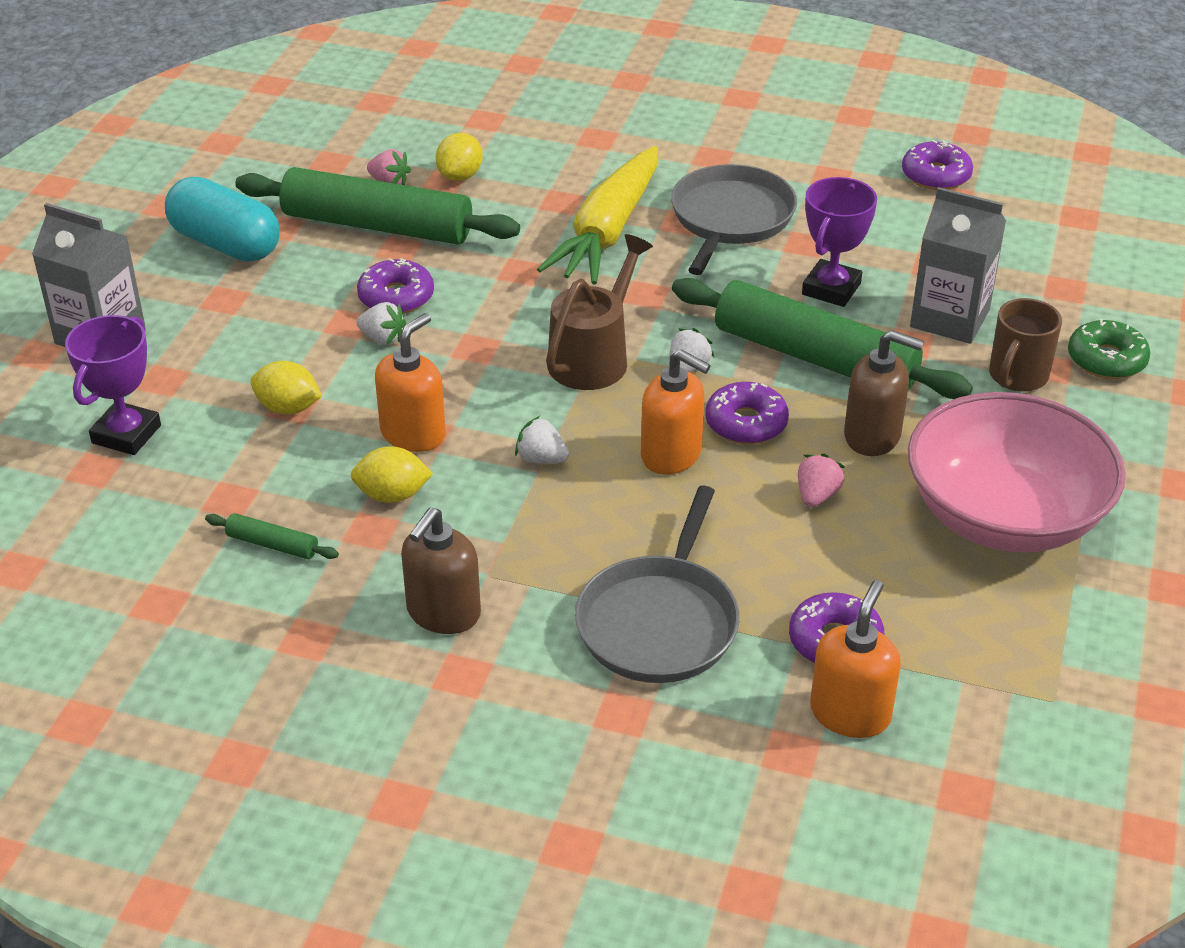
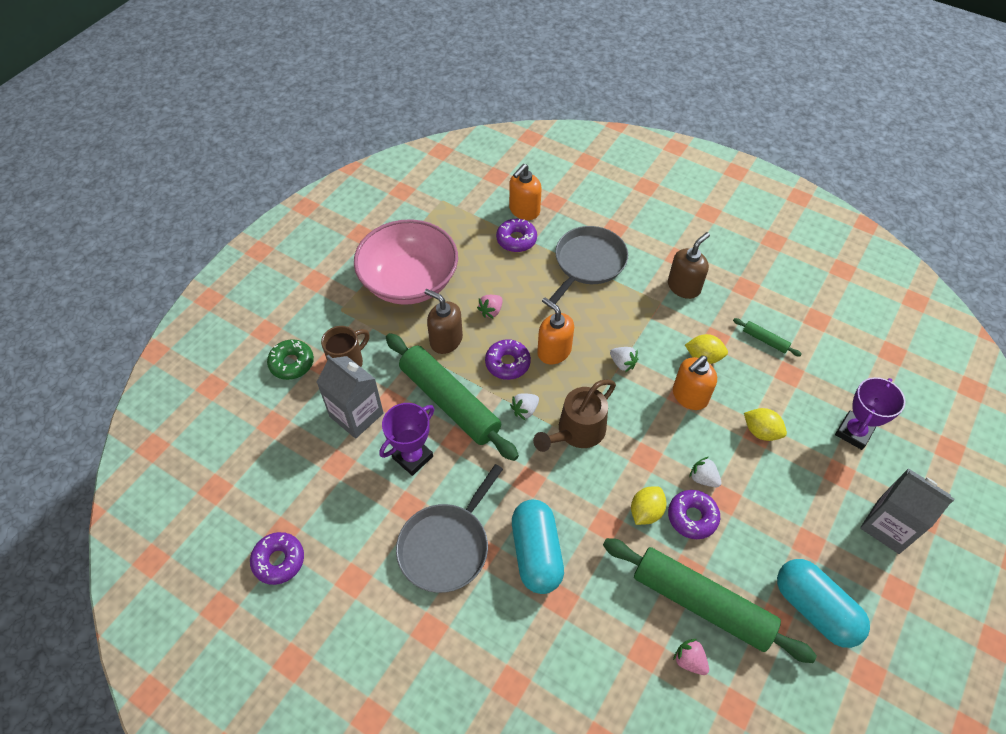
camera: 165 degrees left, 15 degrees up
yellow lemon [436,133,482,181] -> yellow lemon moved to [631,486,666,525]
yellow carrot [537,146,658,284] -> turquoise capsule [512,500,564,594]

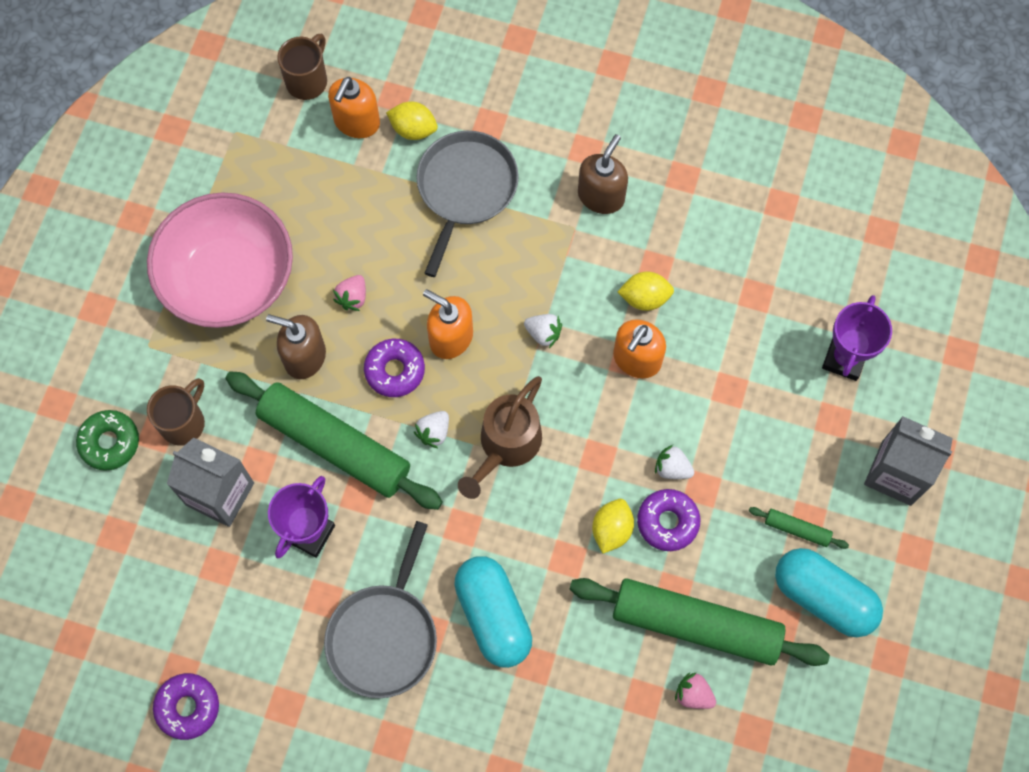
camera: 15 degrees left, 15 degrees up
purple donut [496,219,537,252] -> none
green rolling pin [733,318,802,356] -> green rolling pin moved to [749,507,849,549]
yellow lemon [744,408,787,441] -> yellow lemon moved to [386,102,438,140]
none -> brown mug [278,34,327,100]

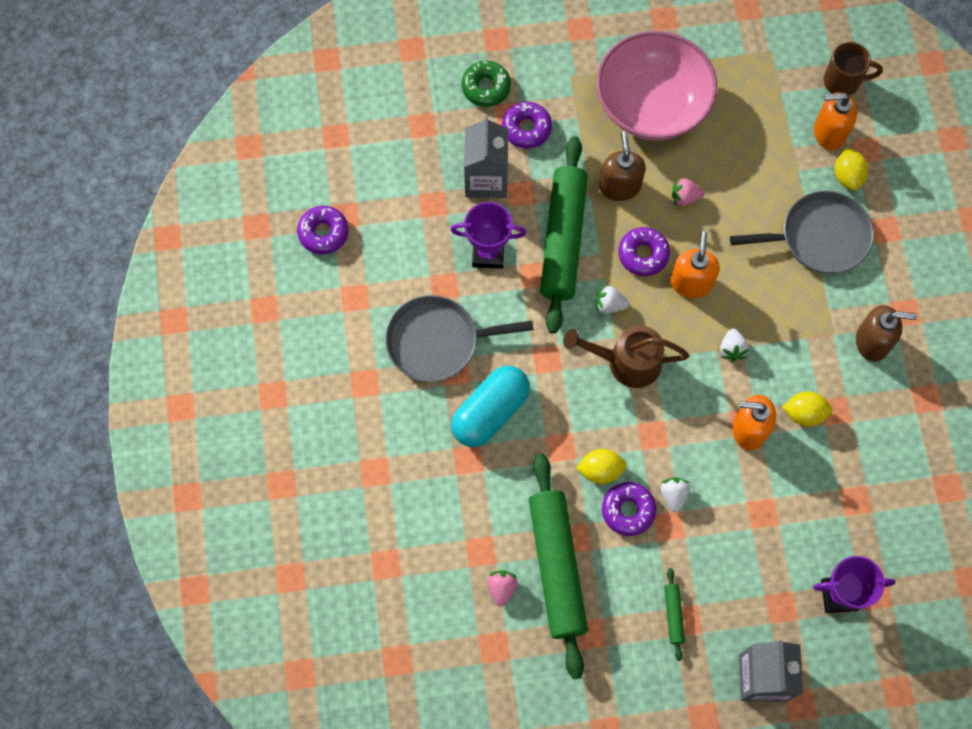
camera: 65 degrees right, 0 degrees up
brown mug [147,378,205,446] -> purple donut [502,102,552,149]
yellow lemon [618,271,674,311] -> yellow lemon turned 60 degrees counterclockwise [782,392,833,426]
turquoise capsule [775,548,883,637] -> none

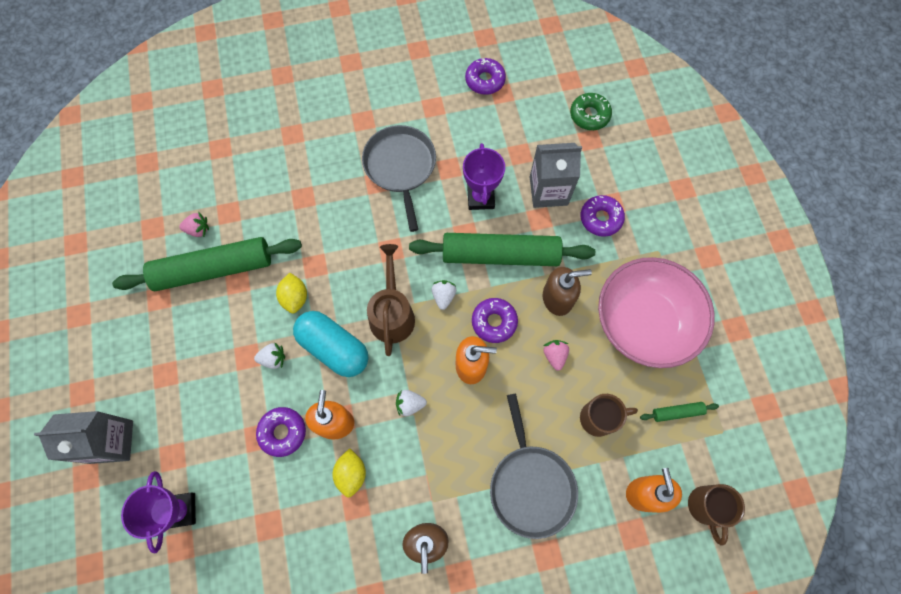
camera: 85 degrees right, 0 degrees up
turquoise capsule [451,366,530,447] -> turquoise capsule moved to [293,311,369,377]
green donut [461,61,511,107] -> green donut moved to [570,93,612,130]
purple donut [602,482,657,536] -> purple donut moved to [256,407,306,457]
green rolling pin [664,568,685,661] -> green rolling pin moved to [640,402,719,422]
yellow lemon [834,147,869,191] -> none
none -> brown mug [580,394,638,437]

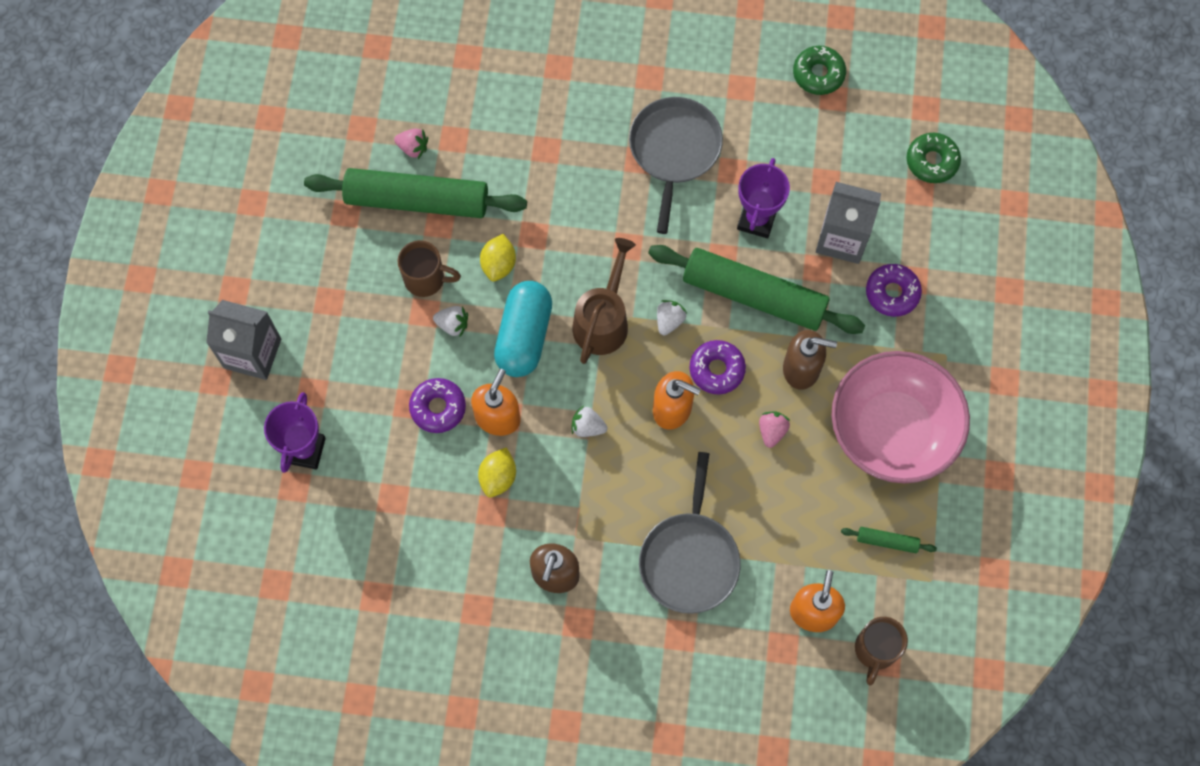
camera: 20 degrees right, 0 degrees up
turquoise capsule [293,311,369,377] -> turquoise capsule turned 45 degrees clockwise [494,281,552,377]
purple donut [465,58,506,95] -> green donut [793,46,846,95]
brown mug [580,394,638,437] -> brown mug moved to [398,240,461,297]

